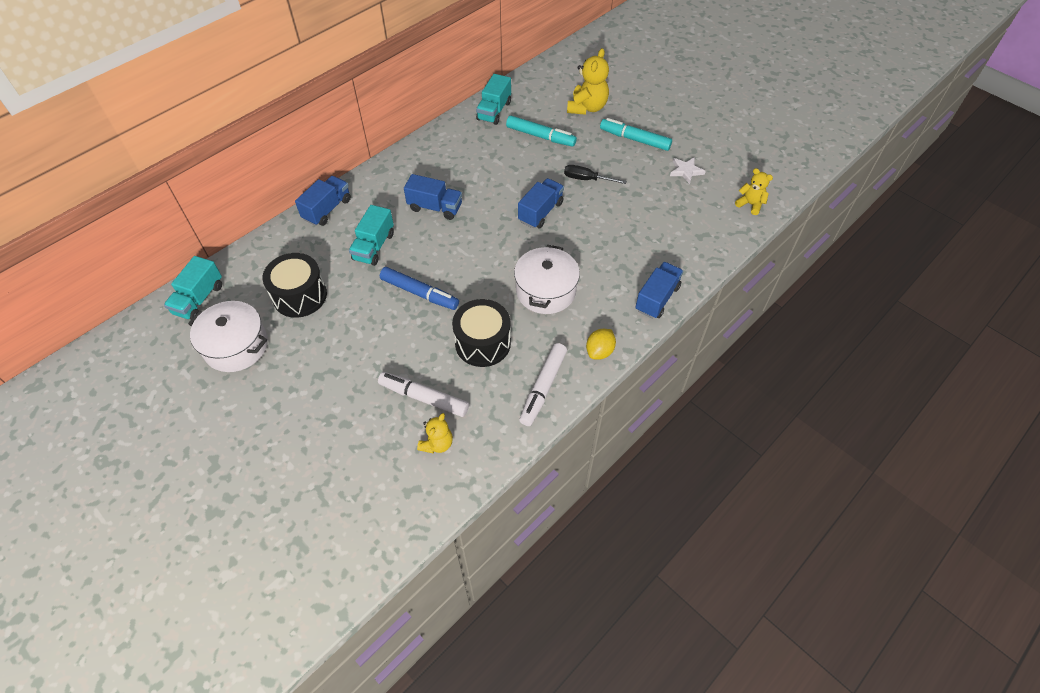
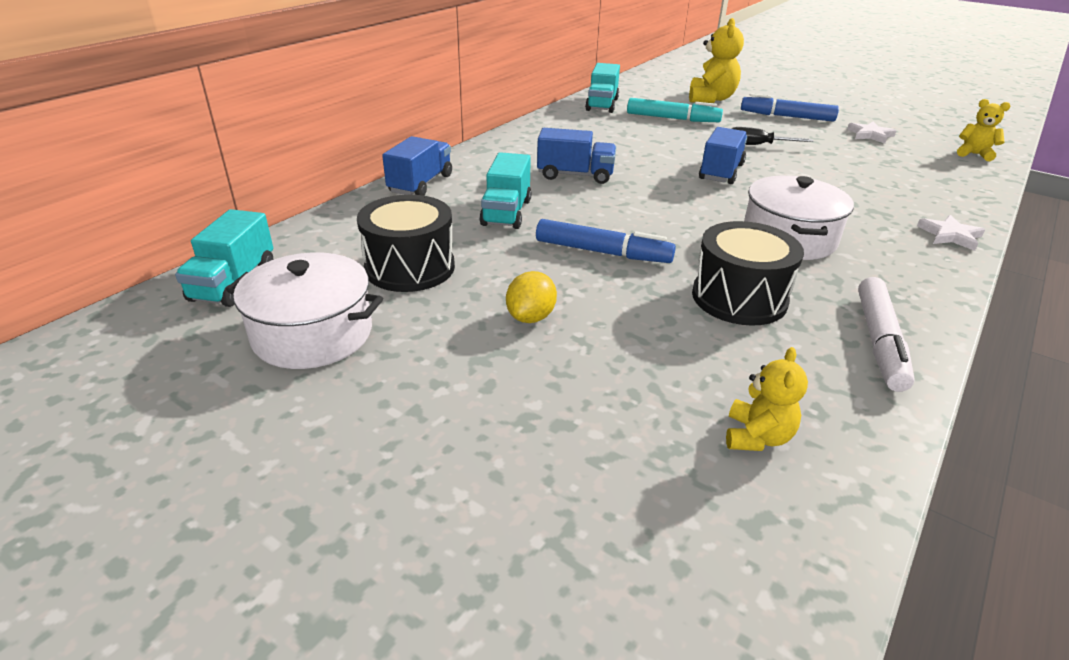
camera: 10 degrees left, 20 degrees down
white marker [378,372,469,417] -> none
yellow lemon [586,329,616,360] -> yellow lemon moved to [506,271,557,323]
turquoise marker [600,118,672,151] -> blue marker [741,93,839,122]
blue truck [635,262,683,319] -> white star [917,215,985,251]

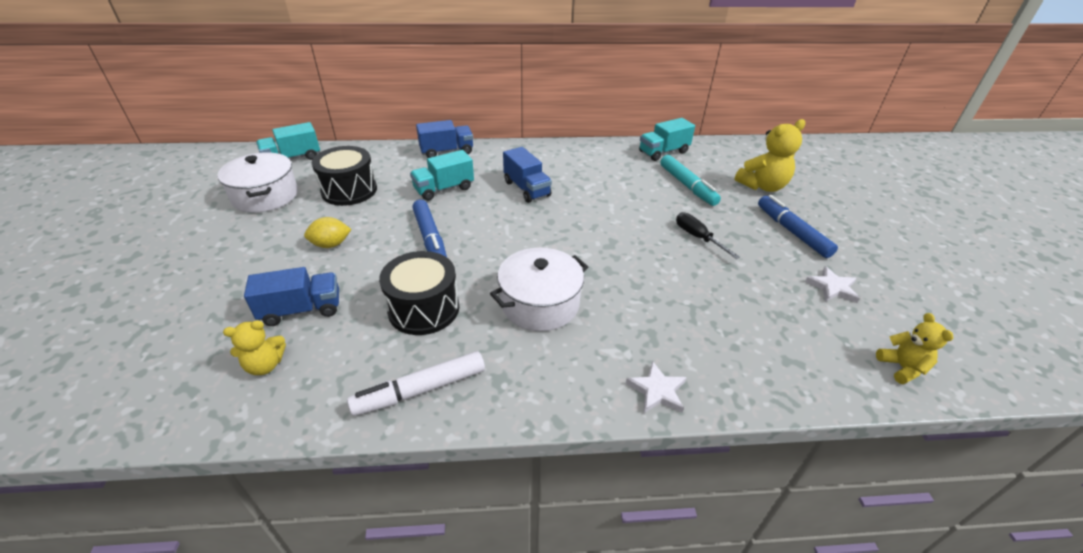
camera: 50 degrees right, 5 degrees up
blue truck [699,127,747,184] -> blue truck moved to [244,267,339,326]

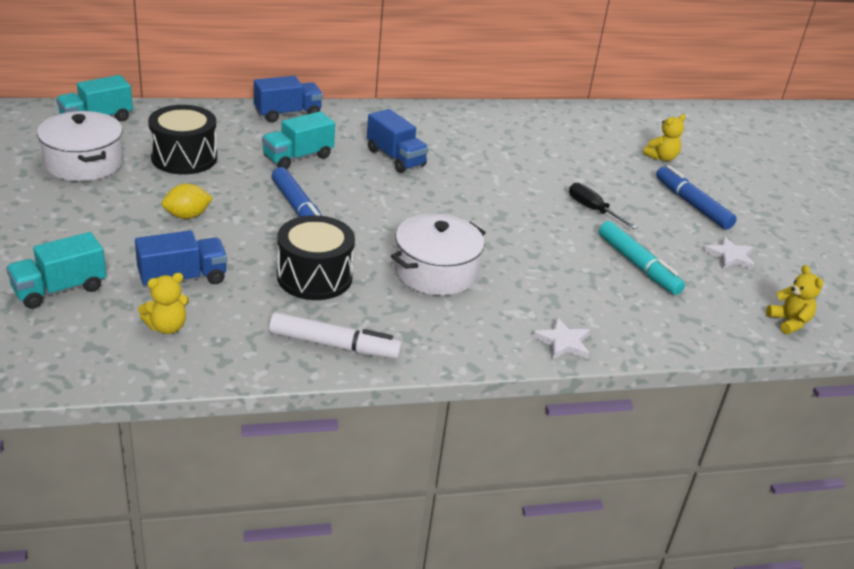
camera: 10 degrees left, 5 degrees down
white marker [347,351,485,416] -> white marker turned 135 degrees counterclockwise [269,312,402,359]
turquoise truck [639,118,695,161] -> turquoise truck moved to [6,232,106,309]
turquoise marker [660,155,721,206] -> turquoise marker moved to [599,221,685,295]
yellow teddy bear [734,119,805,192] -> yellow teddy bear [643,114,686,161], size x0.60

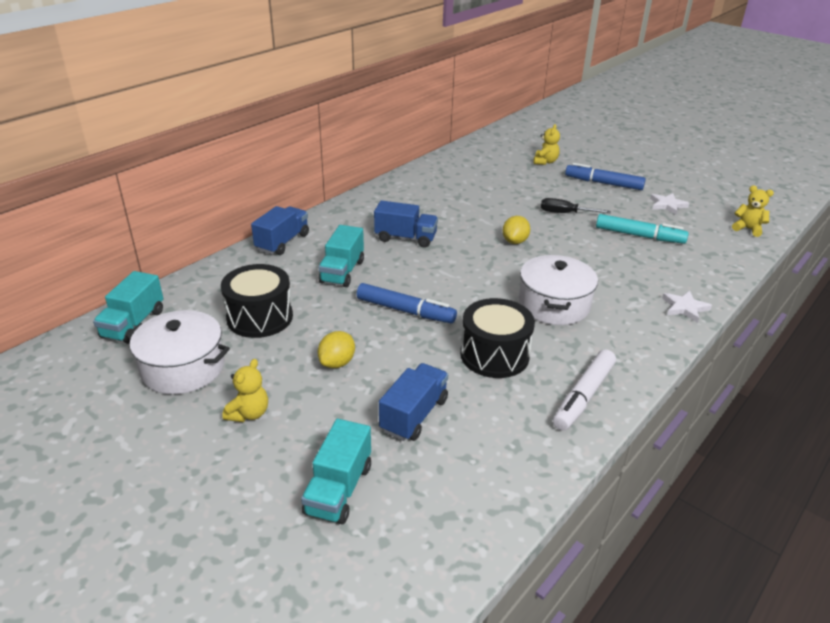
camera: 35 degrees left, 0 degrees up
yellow teddy bear [138,273,189,334] -> yellow teddy bear moved to [222,359,268,422]
white marker [269,312,402,359] -> white marker turned 150 degrees clockwise [553,349,616,431]
none -> yellow lemon [502,216,530,244]

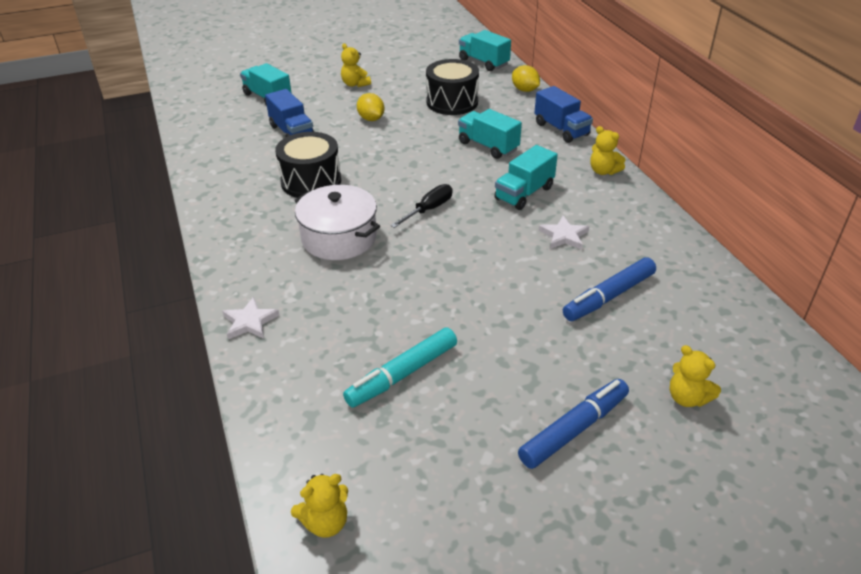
camera: 120 degrees right, 5 degrees up
white pot [126,310,230,394] -> none
blue marker [357,283,457,323] -> blue marker moved to [563,257,656,321]
blue truck [374,200,438,248] -> turquoise truck [494,145,558,210]
yellow lemon [502,216,530,244] -> yellow lemon moved to [512,65,540,92]
black screwdriver [541,198,611,213] -> black screwdriver moved to [390,184,453,228]
white marker [553,349,616,431] -> none
white star [650,193,689,215] -> white star moved to [539,216,589,250]
none -> yellow teddy bear [590,126,625,175]

